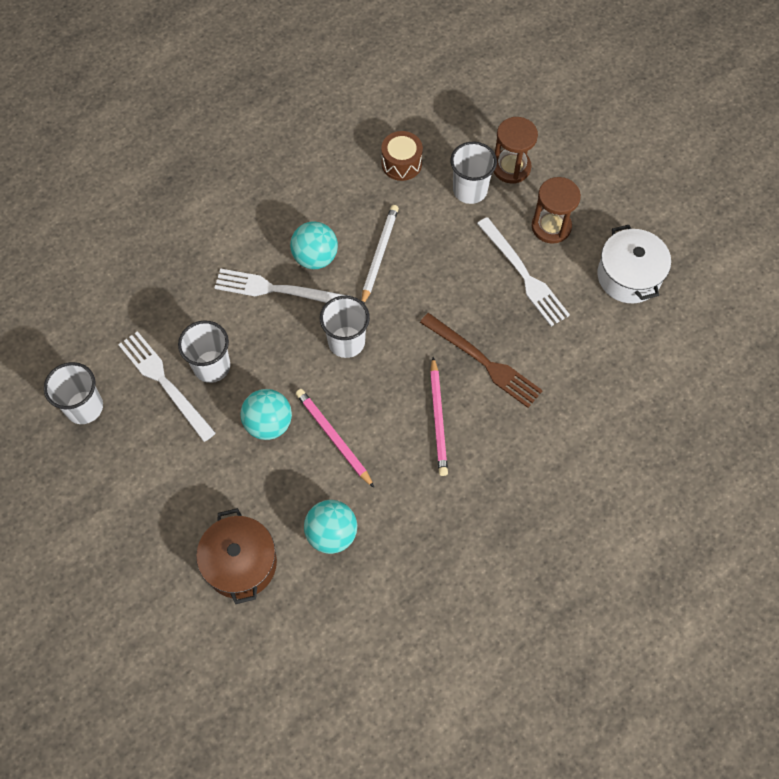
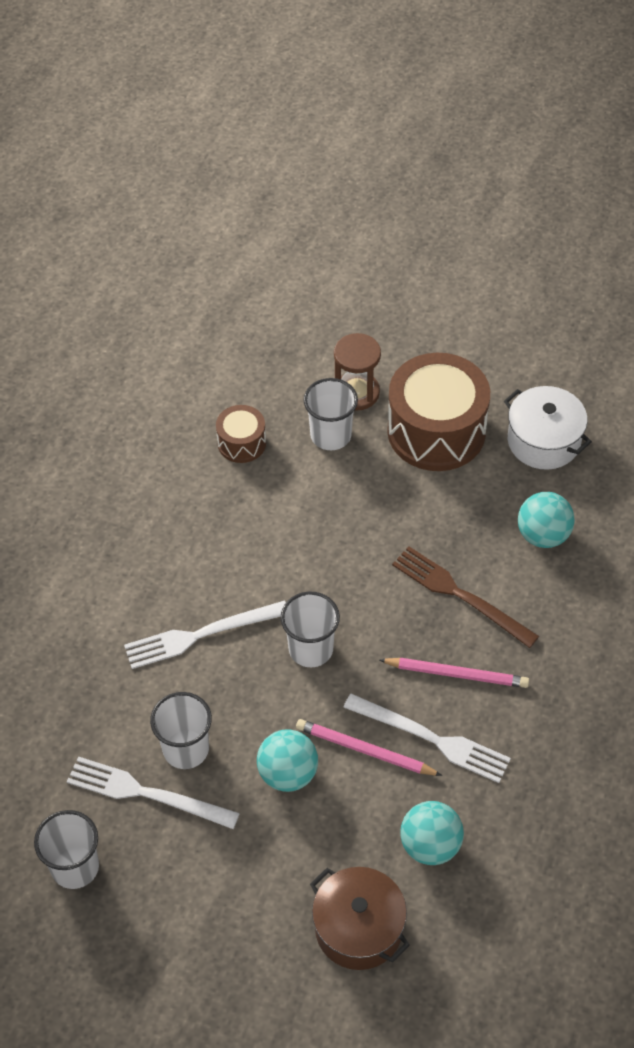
camera: 30 degrees left, 10 degrees down
turquoise ball [290,221,338,269] -> turquoise ball moved to [518,492,575,548]
white pencil [362,205,399,303] -> none
brown fork [420,313,543,408] -> brown fork turned 150 degrees counterclockwise [392,546,539,648]
pink pencil [430,357,448,476] -> pink pencil turned 45 degrees counterclockwise [380,658,529,688]
white fork [477,217,570,326] -> white fork moved to [343,694,511,783]
brown hourglass [532,177,581,244] -> brown drum [387,353,490,471]

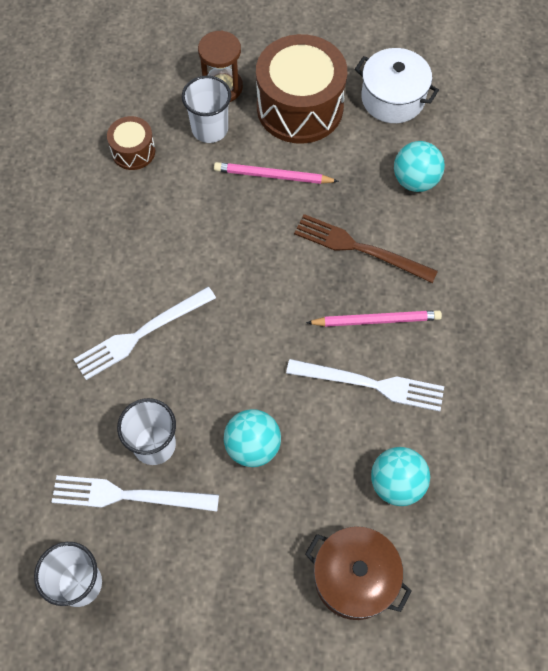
camera: 15 degrees left, 10 degrees up
white cup [281,591,340,667] -> none
pink pencil [296,719,442,776] -> pink pencil moved to [214,162,339,184]

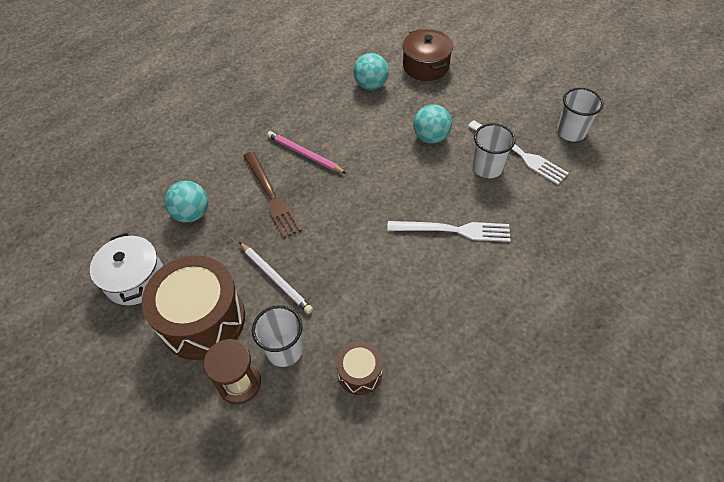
camera: 140 degrees left, 10 degrees down
pink pencil [214,162,339,184] -> white pencil [239,242,313,314]
white fork [286,359,444,411] -> none

